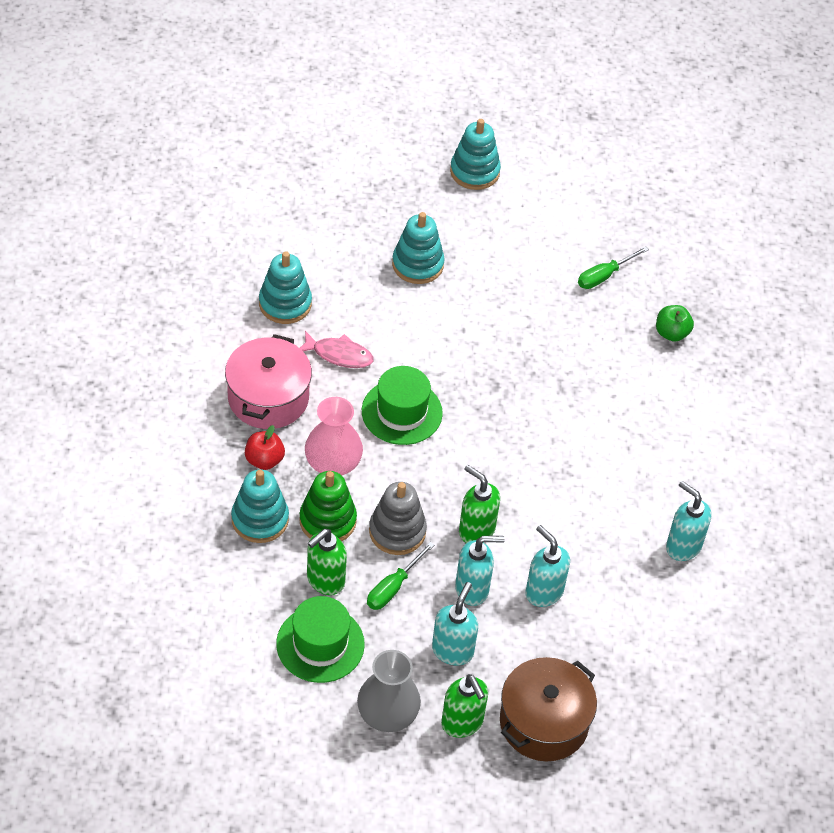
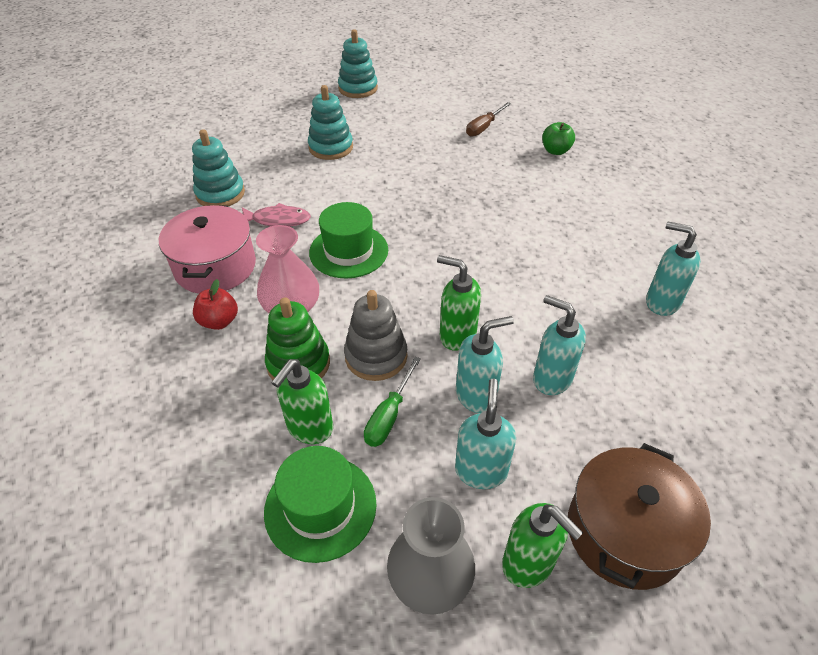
camera: 10 degrees left, 5 degrees down
turquoise stacking toy [231,469,289,543] -> none
green screwdriver [578,246,649,289] -> brown screwdriver [466,102,511,137]

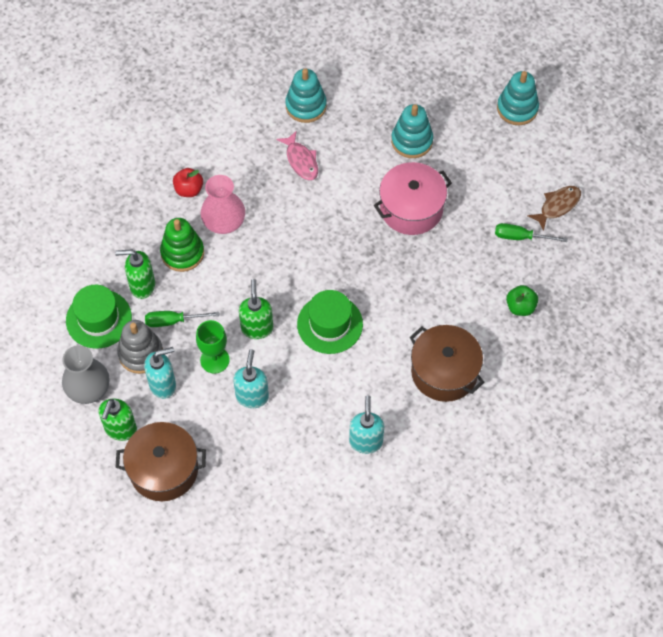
camera: 60 degrees right, 15 degrees up
pink pot [159,205,256,294] -> pink pot moved to [374,162,452,235]
green hat [309,202,388,279] -> green hat moved to [297,290,363,354]
grey stacking toy [344,290,408,381] -> grey stacking toy moved to [117,320,163,374]
turquoise soap dispenser [456,316,514,413] -> green goblet [196,320,230,373]
brown screwdriver [466,102,511,137] -> green screwdriver [495,223,567,242]
none -> brown pot [409,325,484,402]
none -> brown fish [528,186,581,231]

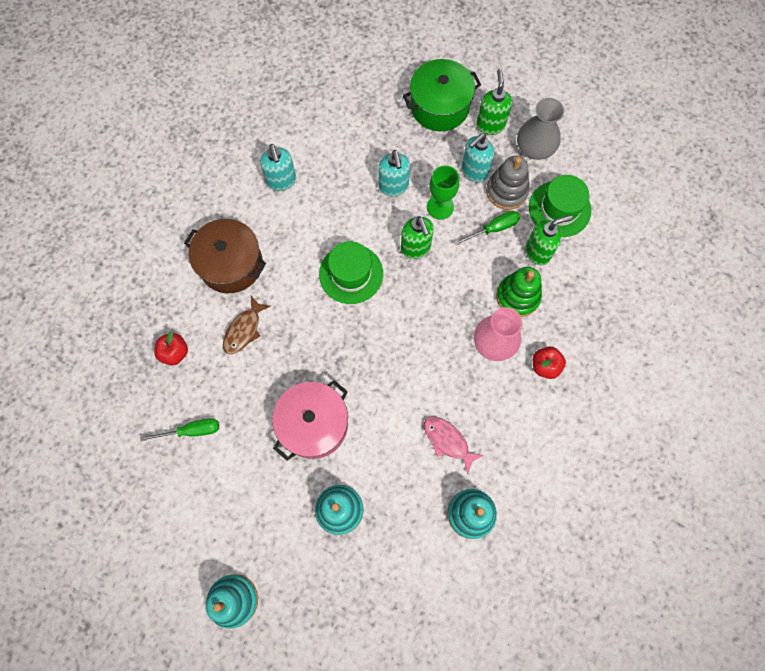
camera: 160 degrees right, 10 degrees up
brown pot [115,422,206,501] -> green pot [403,59,481,131]
green apple [506,285,538,316] -> red apple [154,332,188,365]
brown fish [528,186,581,231] -> brown fish moved to [223,296,271,355]

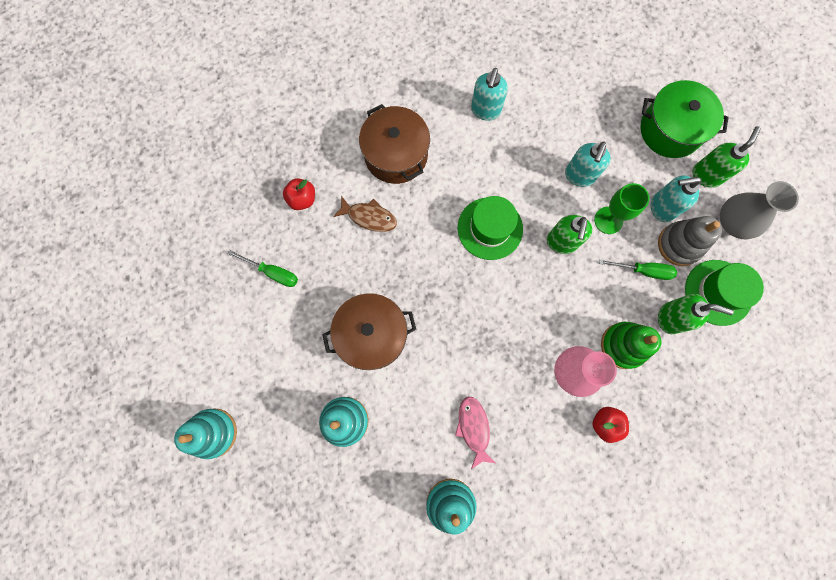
camera: 35 degrees right, 5 degrees up
brown fish [223,296,271,355] -> brown fish turned 135 degrees counterclockwise [333,196,397,232]
pink pot [272,380,348,461] -> brown pot [322,293,416,370]

